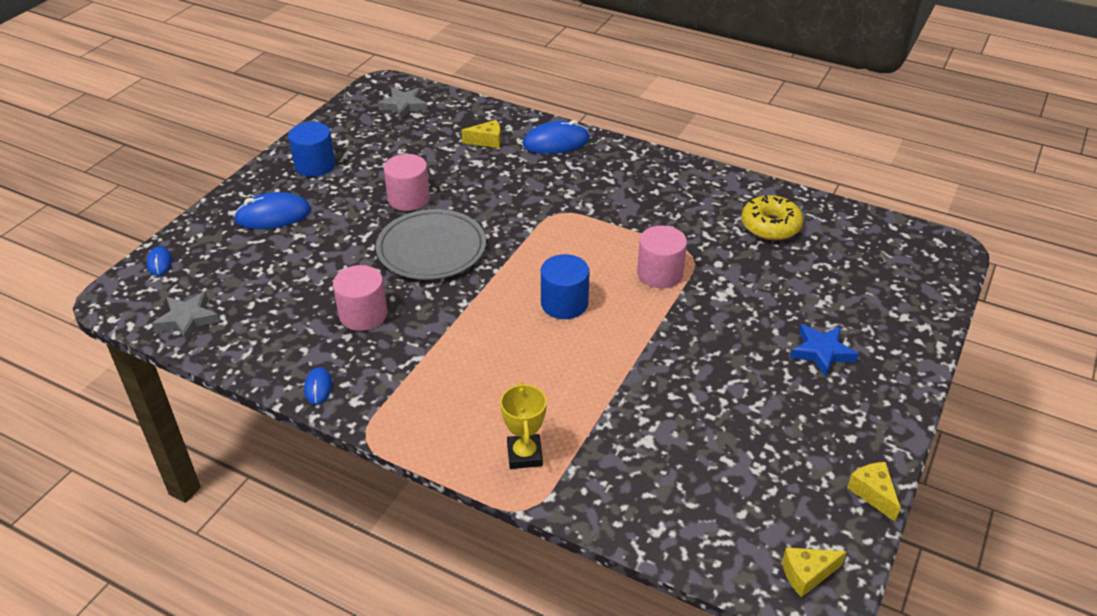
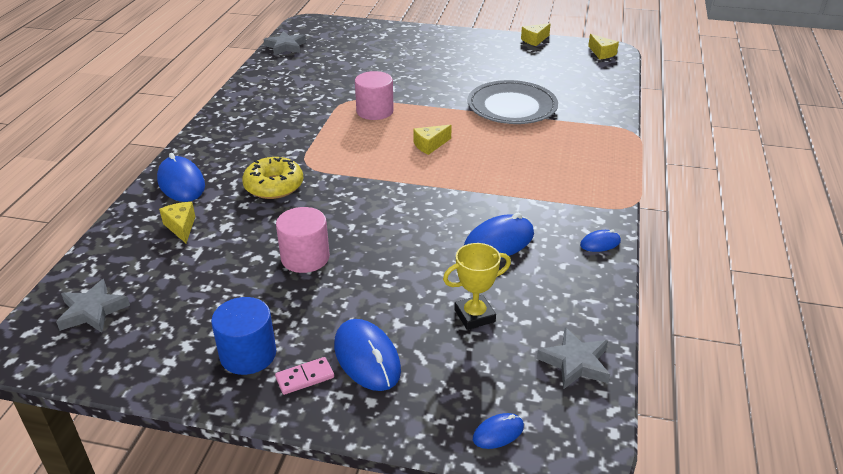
camera: 105 degrees left, 5 degrees down
pink cylinder [333,265,387,331] -> blue mouse [464,213,534,256]
grey plate [376,209,486,280] -> grey plate moved to [468,80,558,124]
yellow trophy [500,382,547,469] -> yellow trophy moved to [443,243,511,330]
blue cylinder [541,254,590,319] -> yellow cheese [413,125,452,155]
yellow donut [741,195,804,240] -> yellow donut moved to [242,157,303,199]
blue star [790,324,858,377] -> none
none -> grey star [263,31,306,55]
none -> pink domino [275,357,334,395]

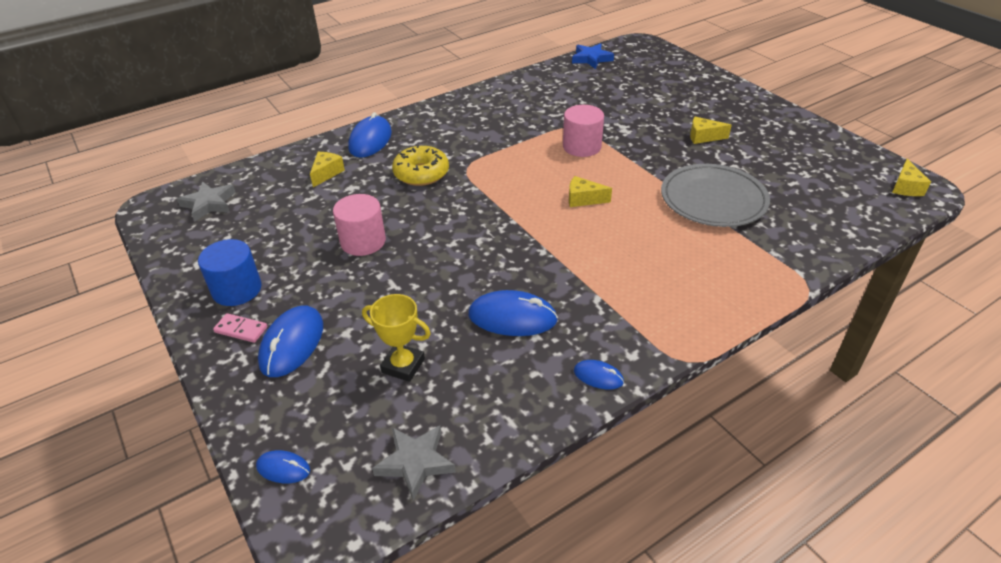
camera: 45 degrees right, 5 degrees up
grey star [263,31,306,55] -> blue star [572,43,614,69]
yellow cheese [521,23,551,46] -> yellow cheese moved to [690,117,732,144]

